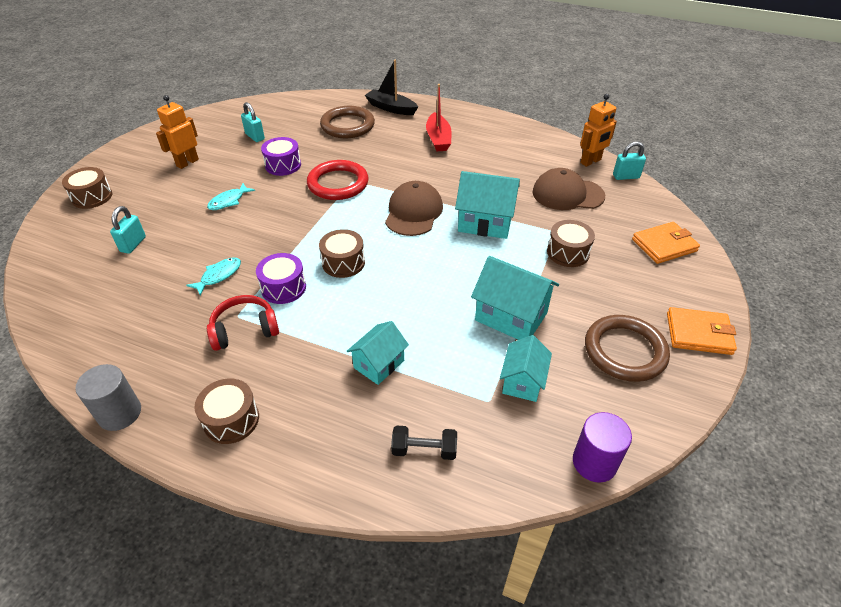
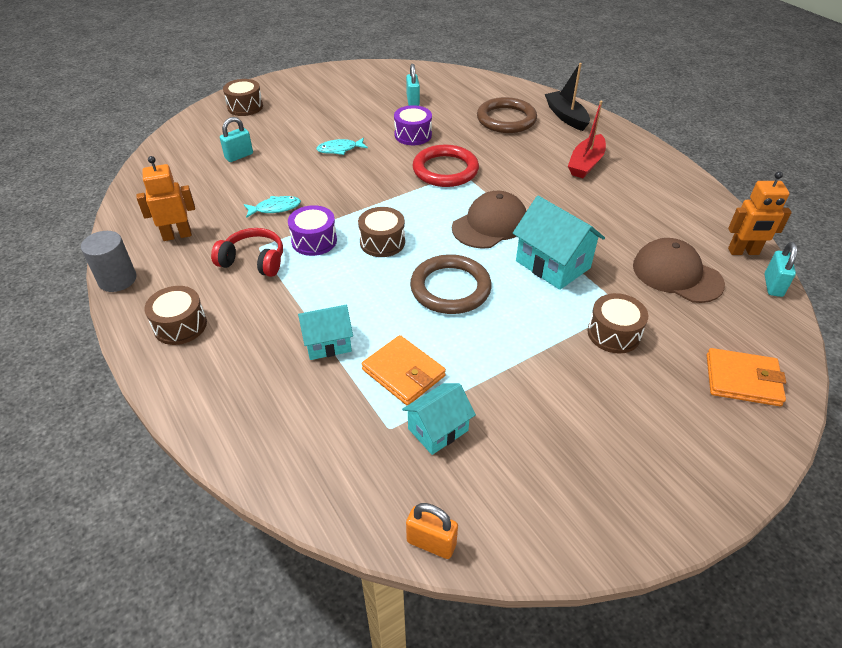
camera: 35 degrees right, 0 degrees up
orange robot [156,95,199,169] -> orange robot moved to [136,156,195,241]
black dumbbell [391,426,457,460] -> none
turquoise house [471,256,559,340] -> none
purple cylinder [573,412,632,483] -> orange padlock [406,503,458,559]
brown ring [585,315,670,382] -> brown ring moved to [410,254,492,314]
turquoise padlock [613,141,646,180] -> turquoise padlock turned 75 degrees clockwise [764,242,797,297]
orange wallet [667,307,737,355] -> orange wallet moved to [362,335,446,405]

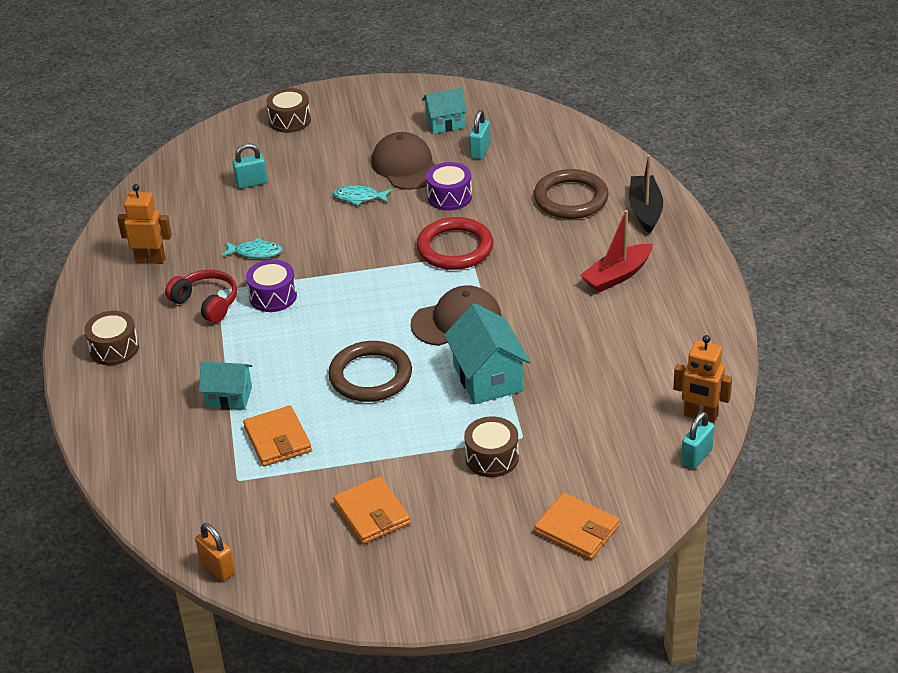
camera: 25 degrees right, 5 degrees down
grey cylinder [81,231,137,292] -> none
brown drum [358,207,405,257] -> none
turquoise house [402,383,476,455] -> turquoise house moved to [422,88,467,134]
brown cap [633,238,725,303] -> brown cap moved to [371,132,435,190]
none -> orange wallet [333,476,411,544]

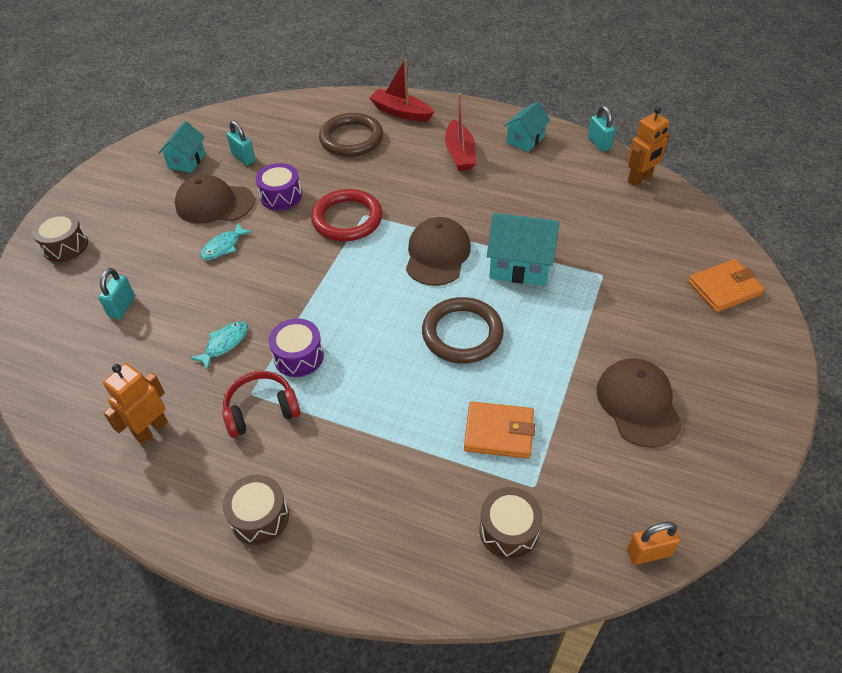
camera: 60 degrees left, 10 degrees up
turquoise house [199,362,252,410] -> turquoise house moved to [504,101,551,152]
orange wallet [333,476,411,544] -> brown cap [597,358,682,448]
brown drum [464,416,519,477] -> brown drum moved to [479,487,543,559]
black boat [629,155,663,234] -> red boat [369,59,434,122]
turquoise padlock [681,412,714,469] -> turquoise padlock moved to [588,105,616,152]

